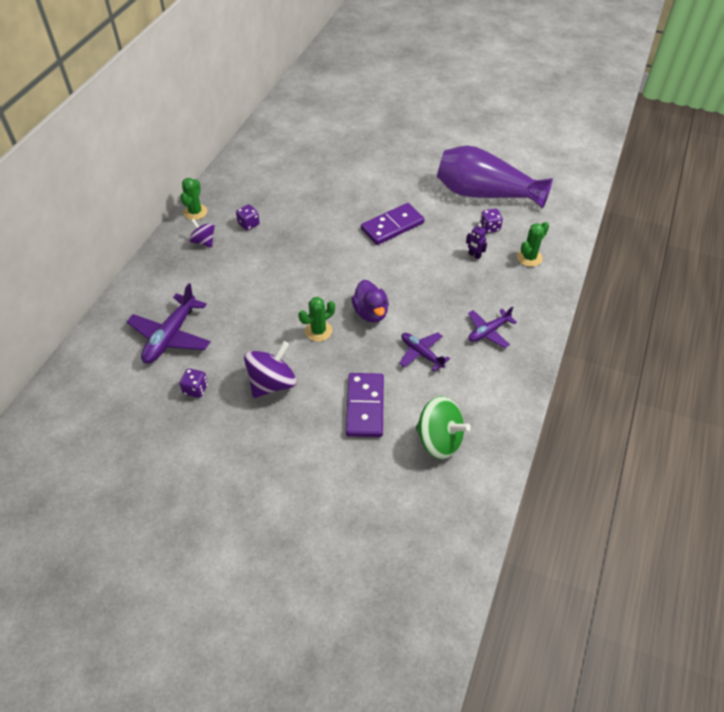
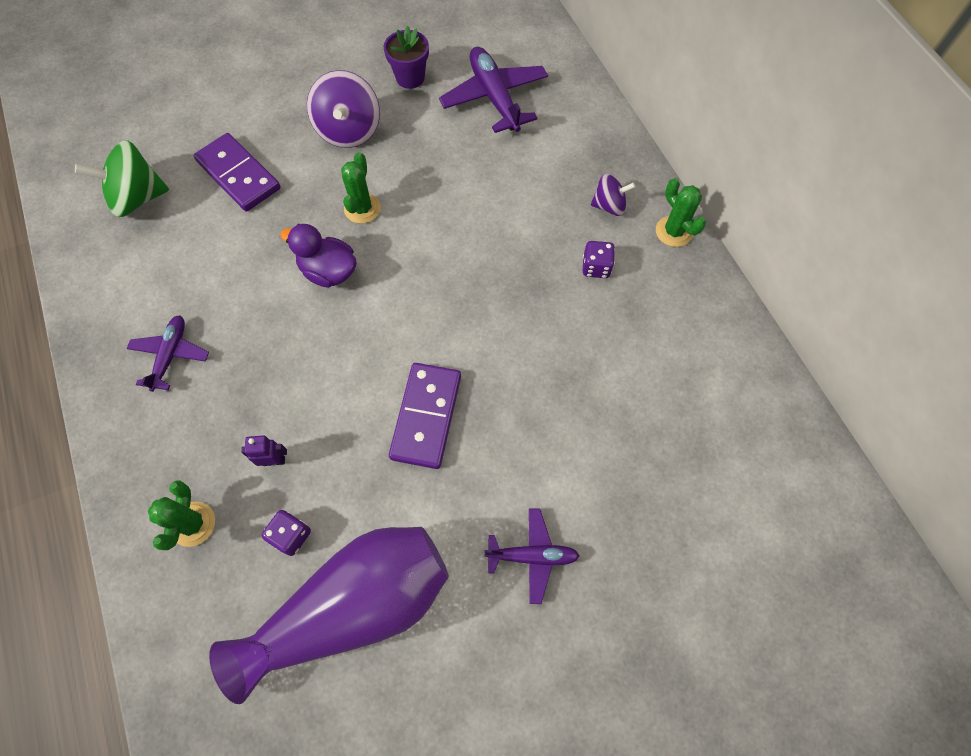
camera: 135 degrees right, 15 degrees up
purple dice [179,368,208,398] -> purple flower pot [384,25,429,89]
purple plane [399,332,450,372] -> purple plane moved to [485,508,580,604]

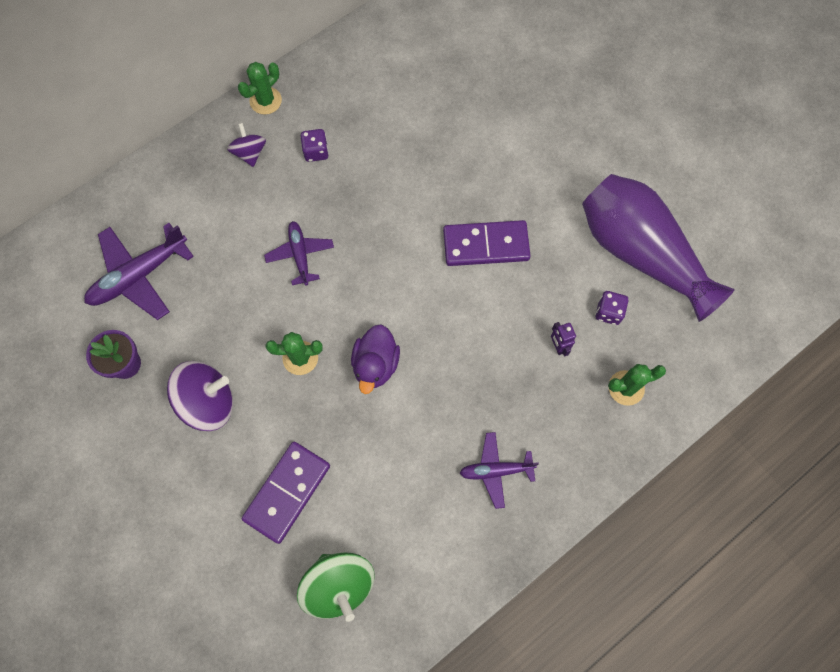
camera: 105 degrees left, 5 degrees up
purple plane [485,508,580,604] -> purple plane moved to [264,221,334,286]

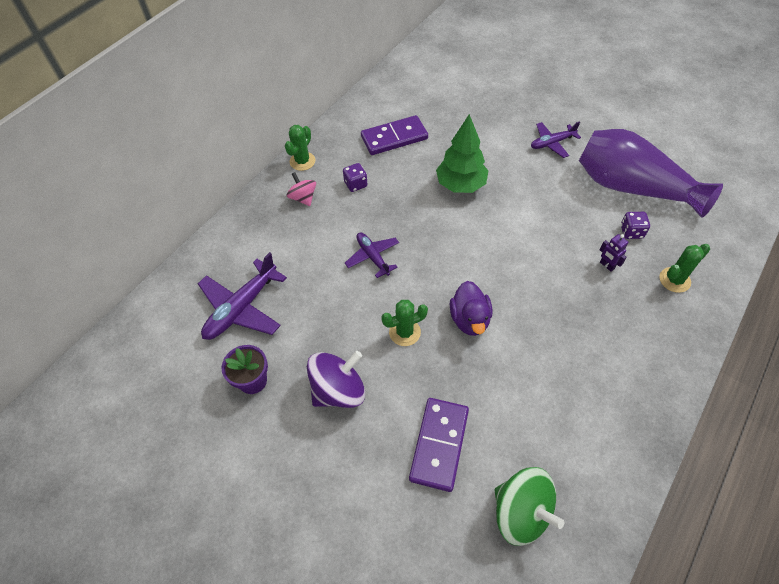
camera: 15 degrees left, 15 degrees down
purple spinning top [227,123,266,167] -> pink spinning top [287,172,316,206]
purple domino [443,220,531,266] -> purple domino moved to [361,115,428,155]
purple plane [460,432,539,509] -> purple plane moved to [531,121,581,158]
none -> green tree [436,114,488,193]

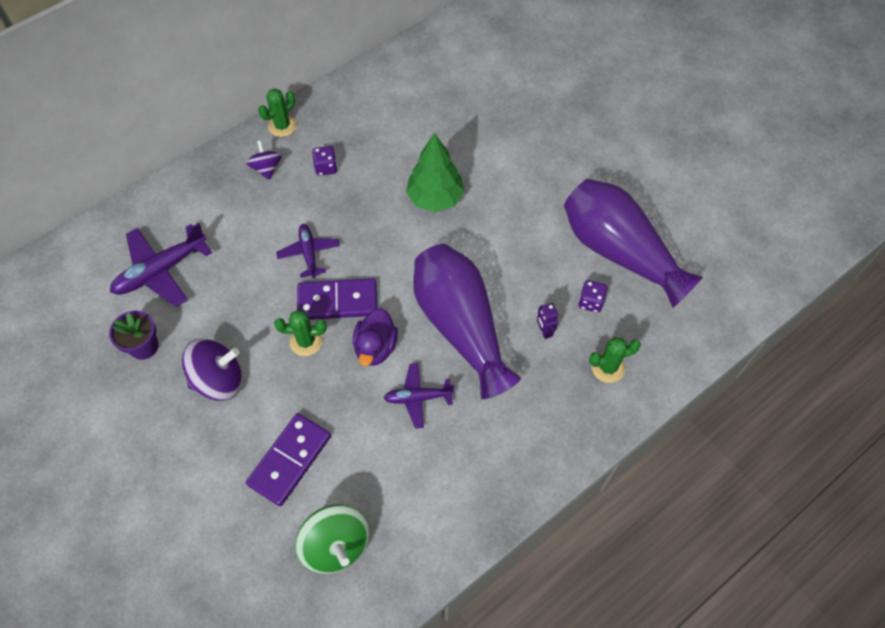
camera: 15 degrees right, 5 degrees up
pink spinning top [287,172,316,206] -> purple spinning top [246,140,281,180]
purple domino [361,115,428,155] -> purple domino moved to [297,278,377,320]
purple plane [531,121,581,158] -> purple plane moved to [384,363,454,429]
none -> purple vase [413,244,521,399]

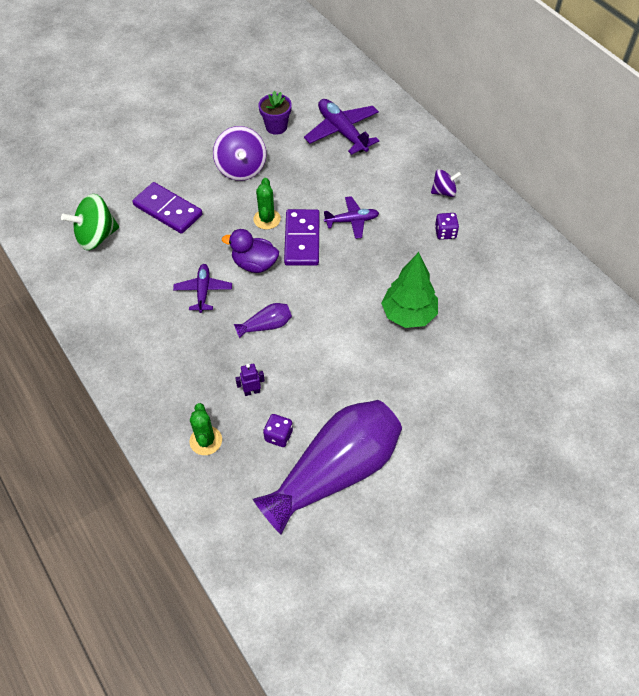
camera: 95 degrees right, 5 degrees down
green cactus [258,88,297,137] -> none
purple vase [413,244,521,399] -> purple vase [234,303,292,339], size x0.40

